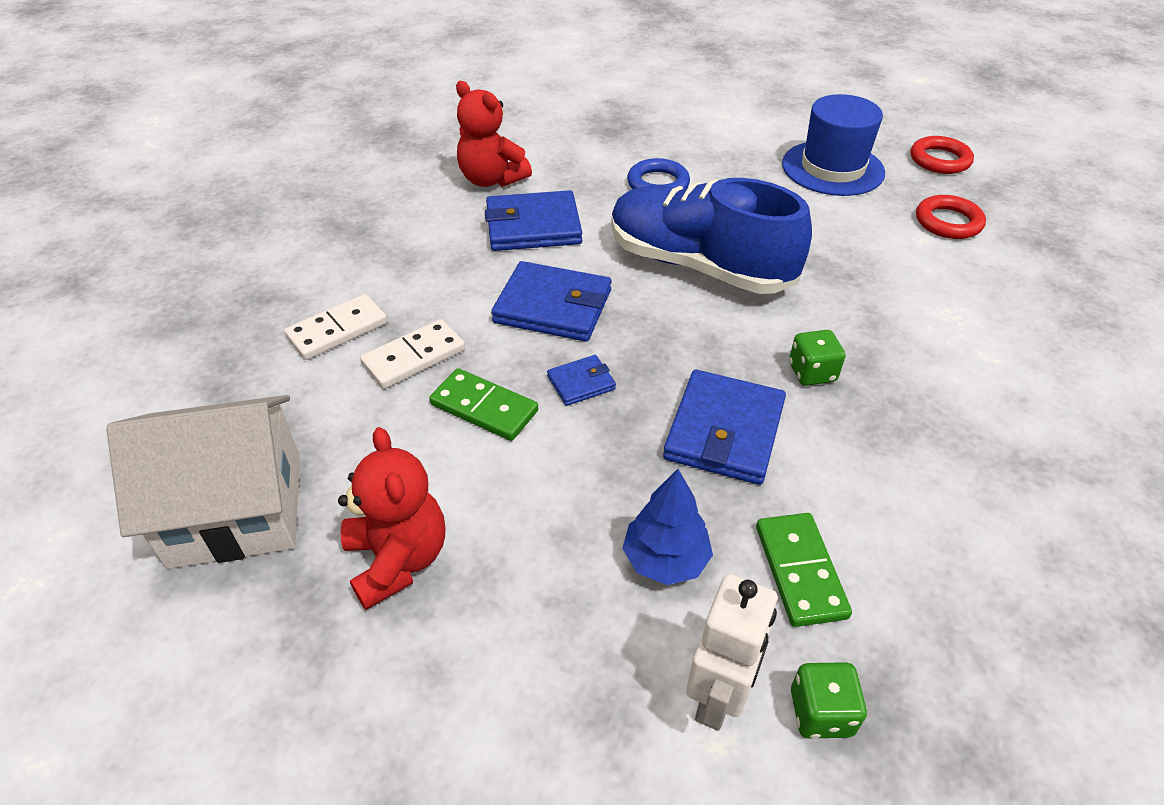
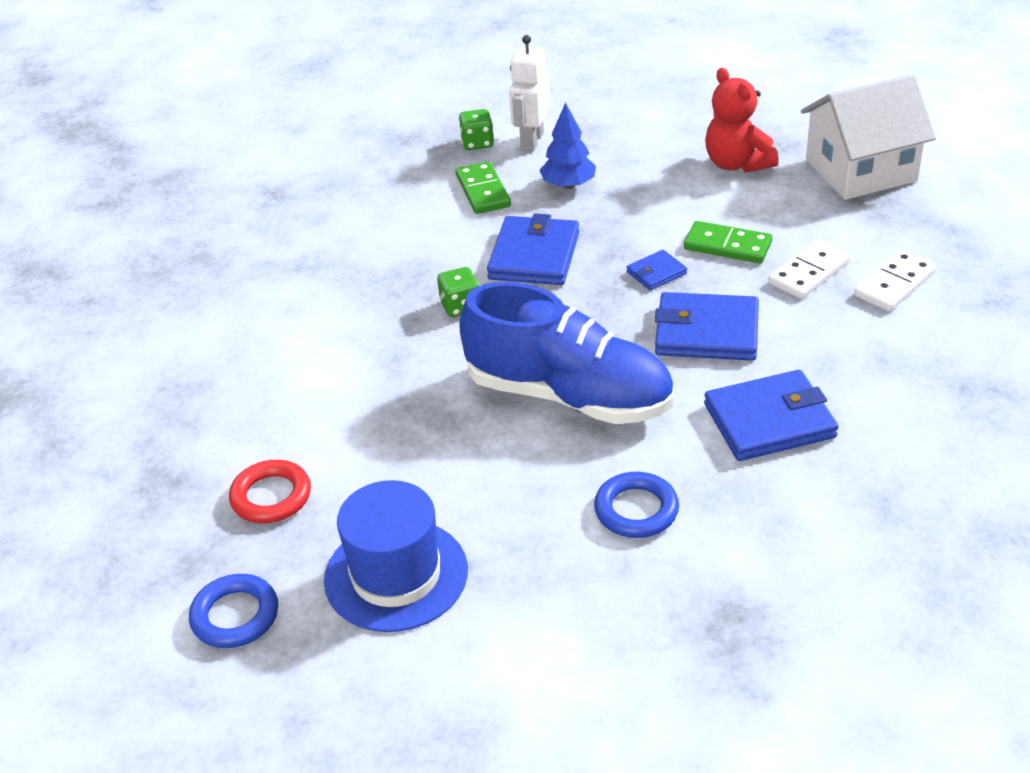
camera: 175 degrees right, 5 degrees down
red teddy bear [456,81,532,187] -> none
red ring [911,136,974,174] -> blue ring [189,574,278,648]

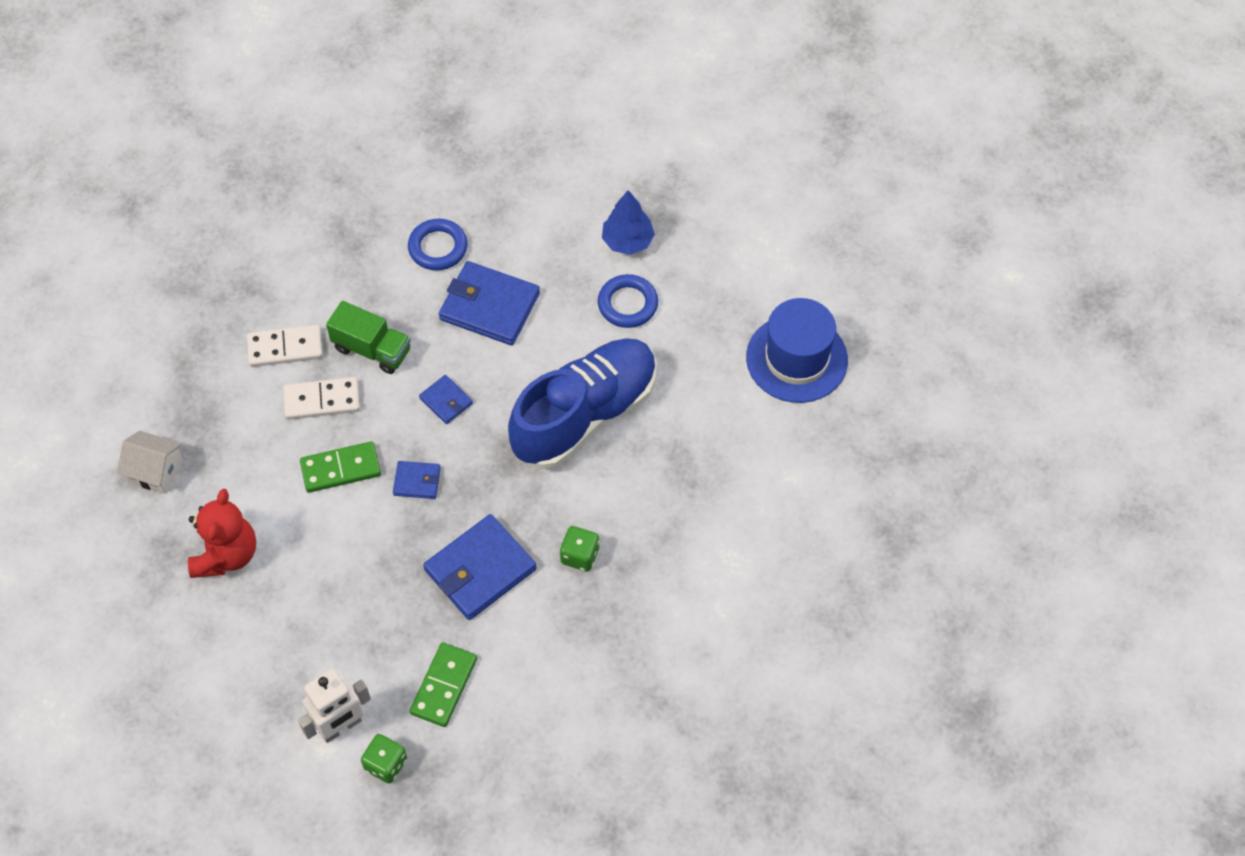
camera: 145 degrees left, 20 degrees up
blue ring [189,574,278,648] -> blue ring moved to [408,219,468,270]
red ring [229,460,311,523] -> none
blue shoe [459,282,673,424] -> blue shoe turned 75 degrees clockwise [508,338,657,469]
blue tree [539,102,596,189] -> blue tree moved to [602,190,655,255]
blue wallet [655,292,759,361] -> blue wallet [419,375,473,424], size x0.50
green domino [684,221,772,263] -> green domino turned 75 degrees counterclockwise [300,441,381,493]
white house [801,74,936,200] -> white house [117,431,183,494], size x0.51
none -> green truck [326,301,411,374]

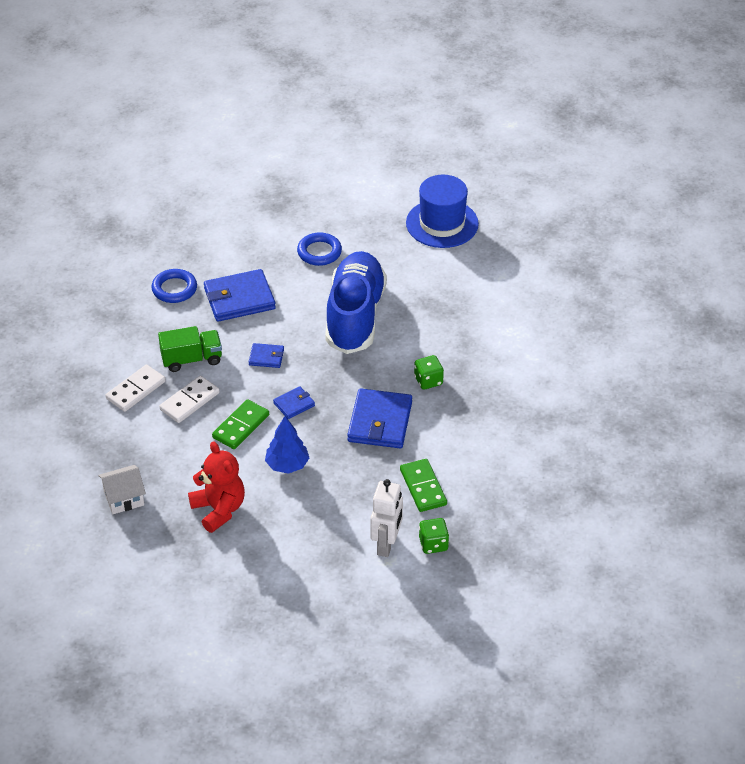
camera: 40 degrees left, 15 degrees down
blue tree [602,190,655,255] -> blue tree moved to [265,416,309,474]

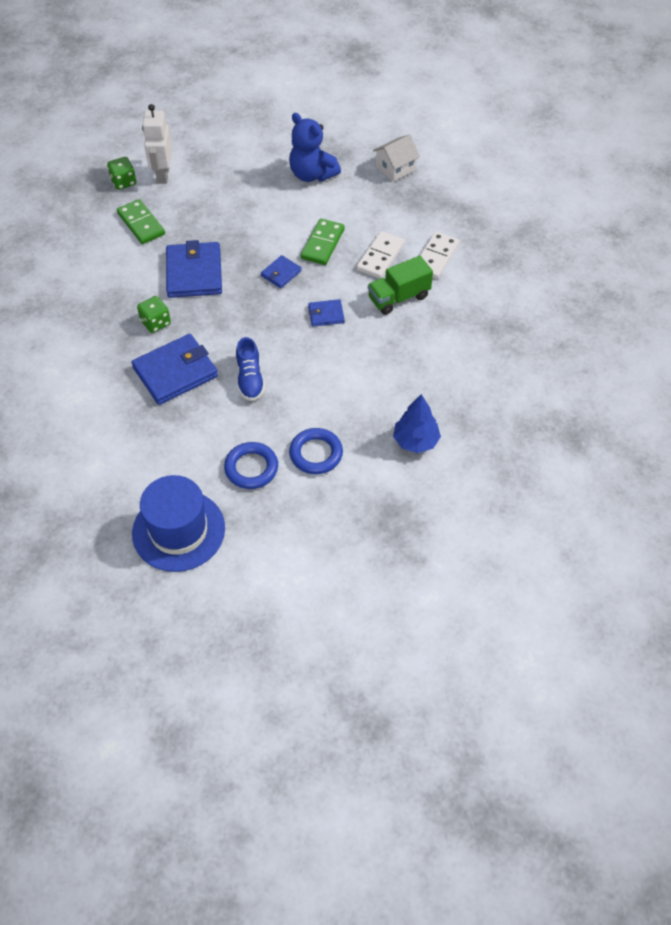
camera: 165 degrees right, 10 degrees up
blue ring [151,269,197,303] -> blue ring moved to [224,442,278,489]
red teddy bear [188,441,245,533] -> blue teddy bear [289,113,341,182]
blue wallet [204,269,276,322] -> blue wallet moved to [131,334,218,405]
blue tree [265,416,309,474] -> blue tree moved to [393,394,441,453]
blue shoe [325,251,387,354] -> blue shoe [236,337,265,401], size x0.44

